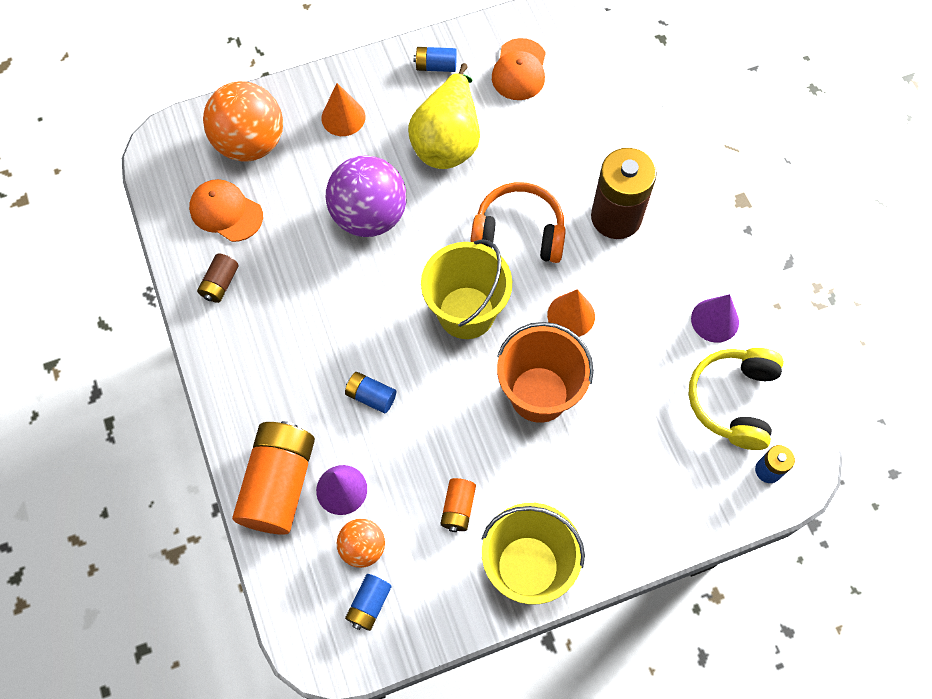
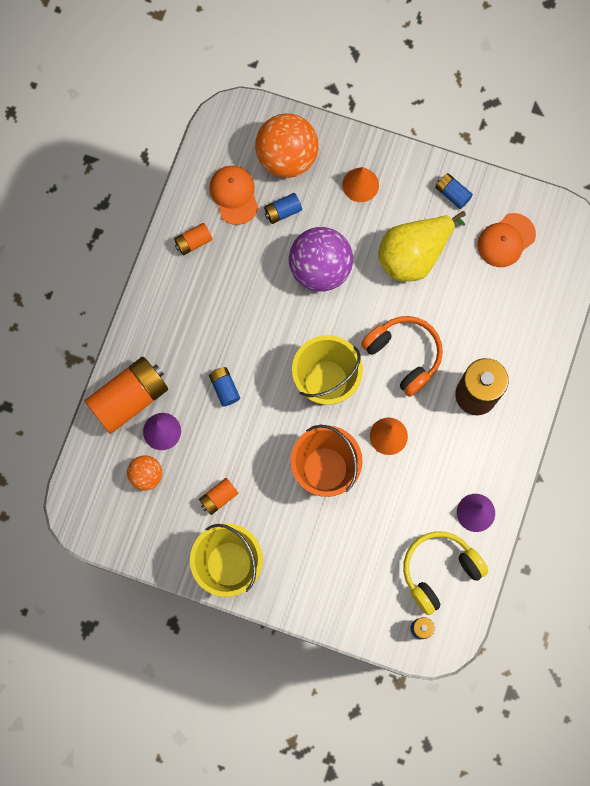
camera: 40 degrees right, 10 degrees up
brown battery [197,253,239,303] -> orange battery [174,223,213,255]
blue battery [345,574,392,631] -> blue battery moved to [264,193,302,224]

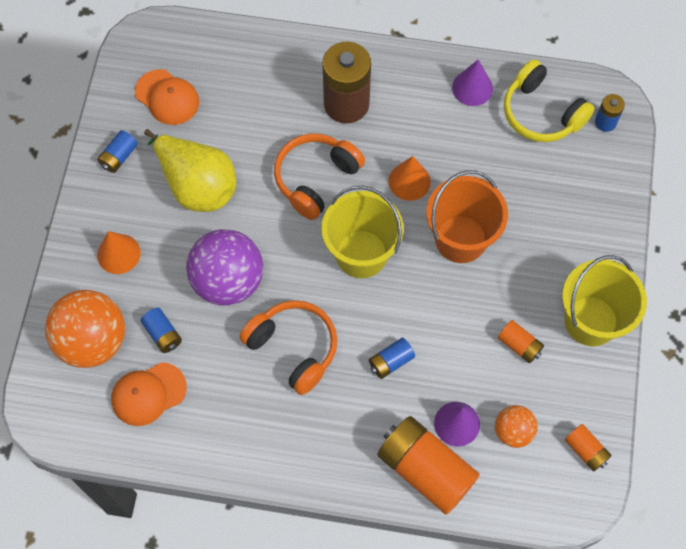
camera: 100 degrees left, 10 degrees down
orange battery [174,223,213,255] -> orange battery moved to [565,424,612,472]
none -> orange headphones [239,300,337,395]

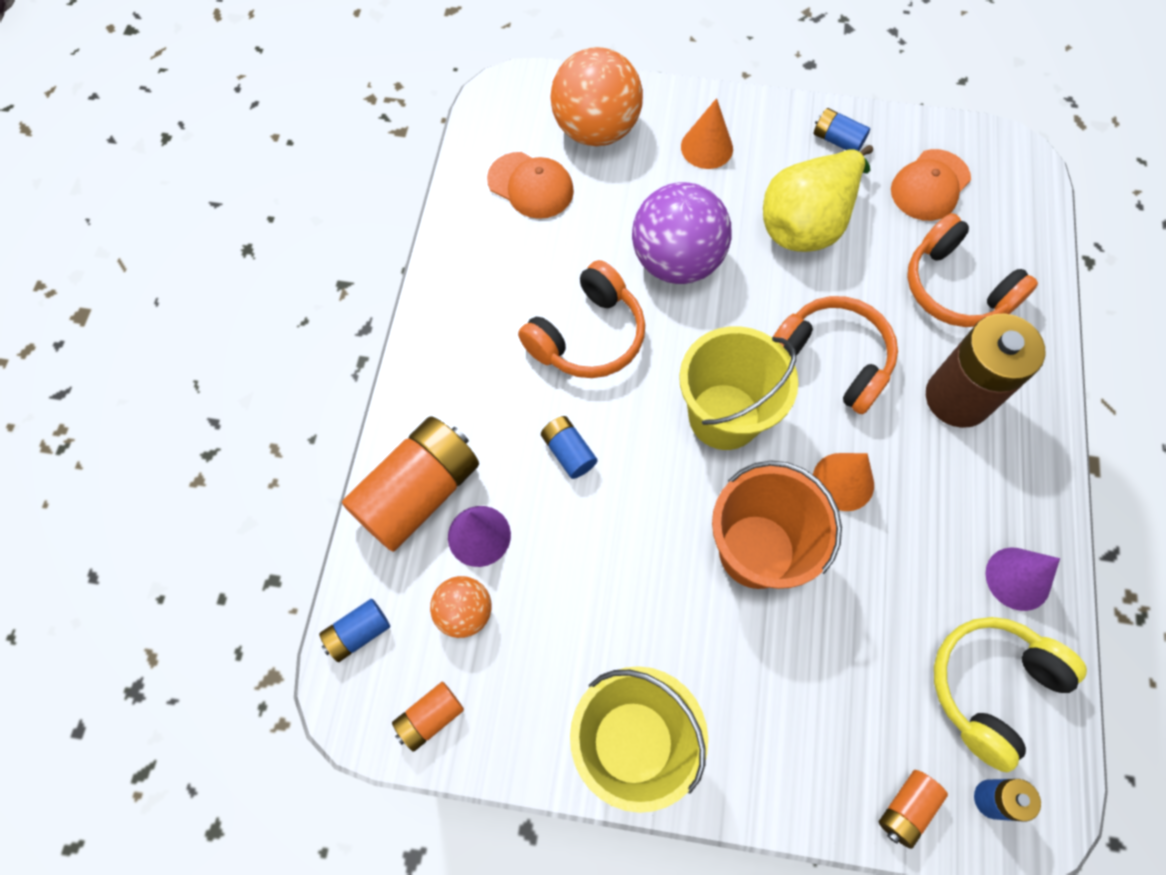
camera: 90 degrees right, 0 degrees up
orange cap [111,362,187,426] -> orange cap turned 150 degrees clockwise [487,152,574,219]
blue battery [140,308,182,353] -> blue battery moved to [319,599,390,662]
orange battery [498,320,544,363] -> orange battery moved to [879,770,948,849]
none -> orange headphones [907,213,1038,327]

